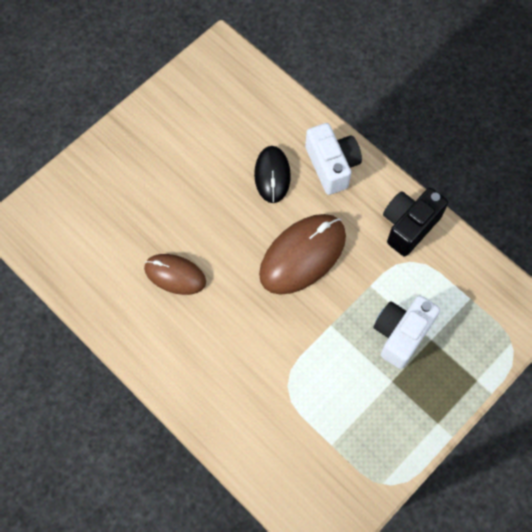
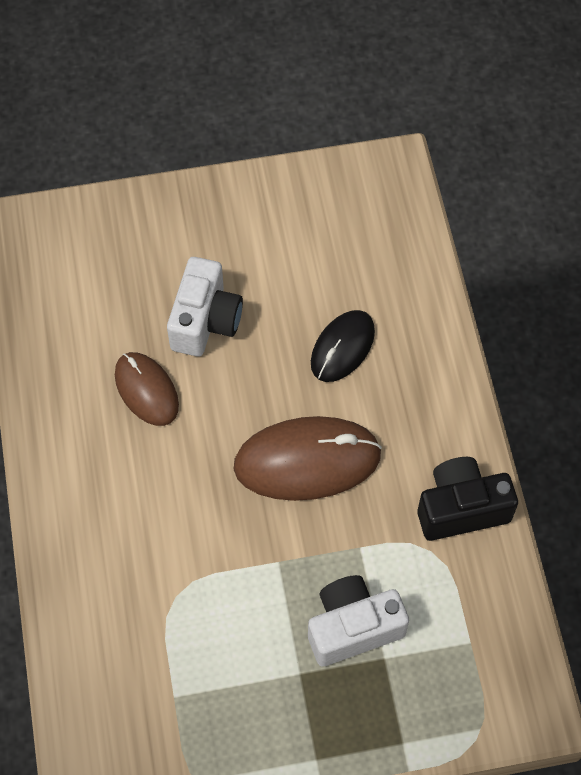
camera: 35 degrees right, 5 degrees down
white camera [305,123,362,195] -> white camera moved to [167,257,243,357]

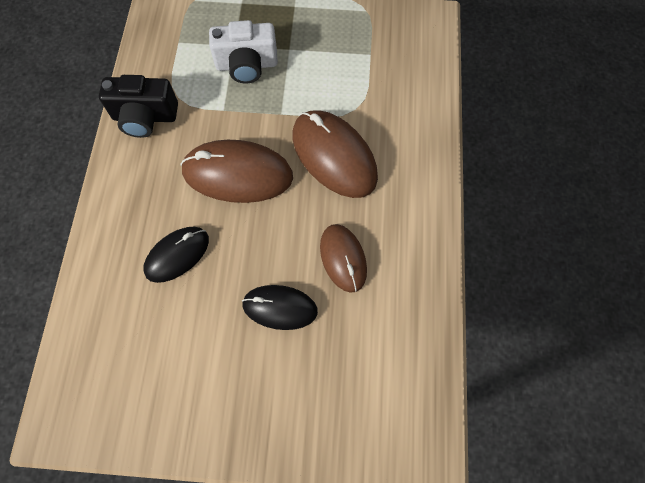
camera: 165 degrees left, 5 degrees up
white camera [167,257,243,357] -> black mouse [242,285,318,330]
none -> brown mouse [293,110,378,198]

